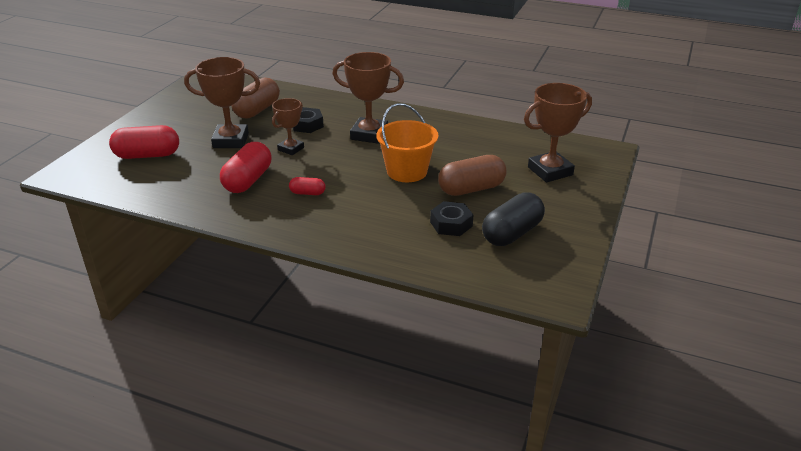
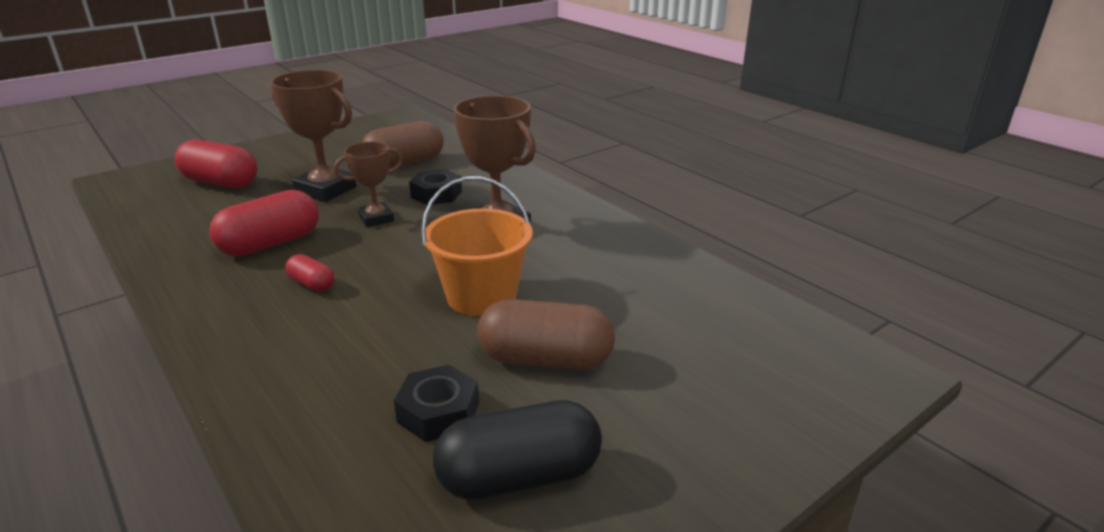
camera: 30 degrees right, 5 degrees down
brown trophy [524,83,592,183] -> none

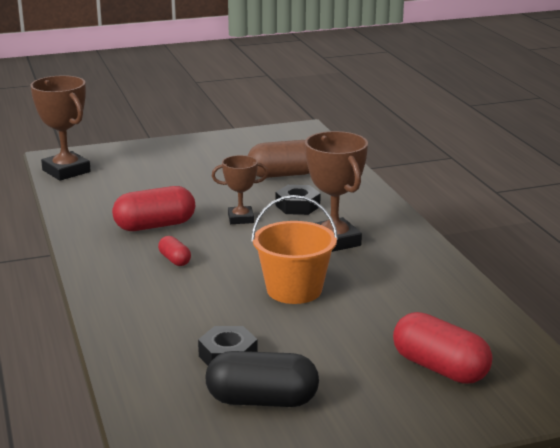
camera: 20 degrees right, 5 degrees down
red capsule [174,139,257,188] -> red capsule moved to [393,312,492,384]
brown trophy [270,70,357,202] -> brown trophy moved to [30,75,91,181]
brown capsule [477,299,615,370] -> none

